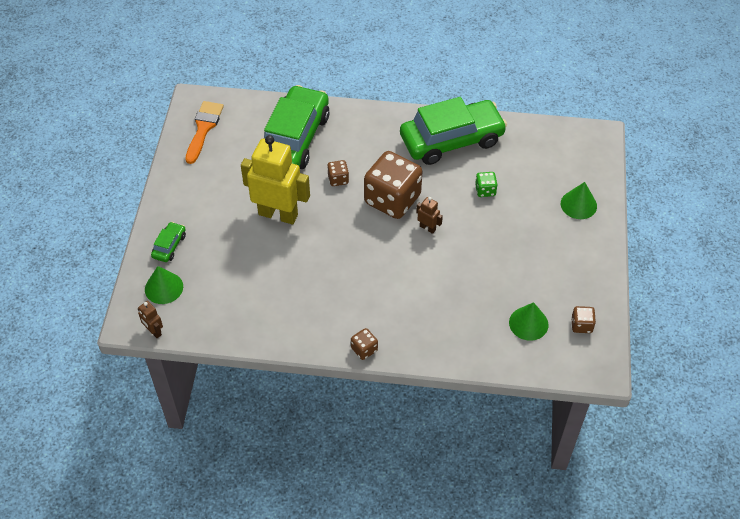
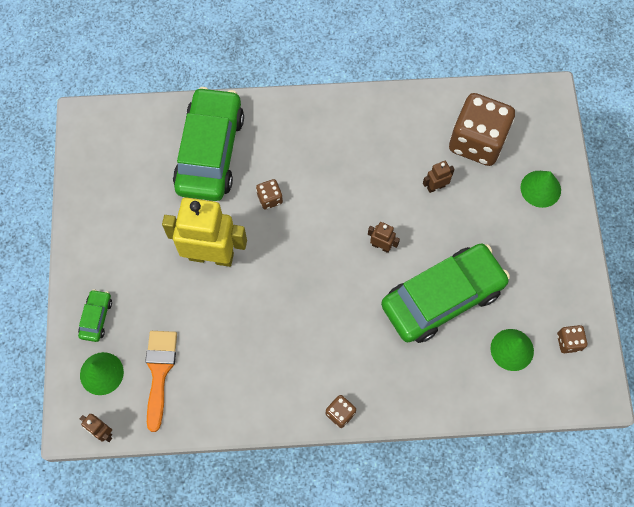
camera: 10 degrees left, 15 degrees up
orange brush [186,101,224,164] -> orange brush moved to [145,331,177,432]
brown dice [364,151,422,219] -> brown dice moved to [449,93,515,166]
green car [400,97,507,165] -> green car moved to [381,243,510,343]
green dice [475,172,498,197] -> brown robot [423,161,455,193]

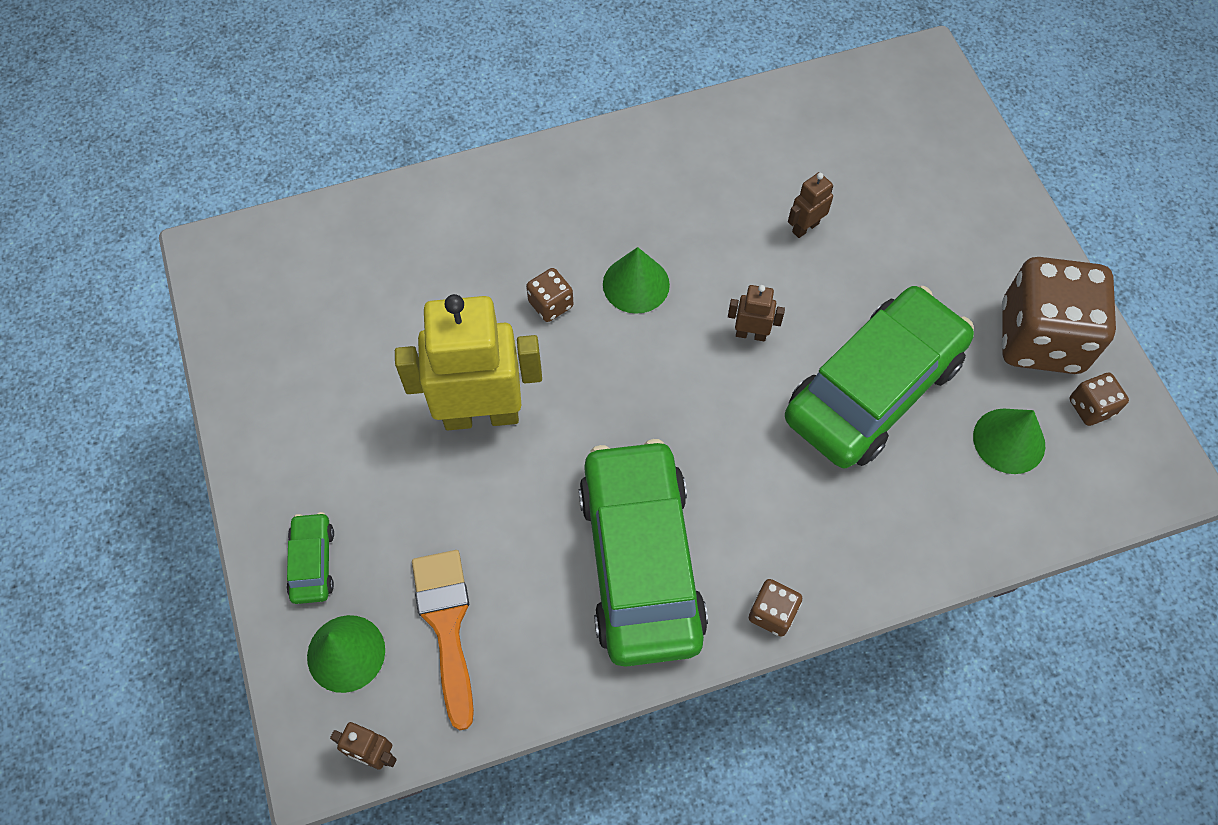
camera: 15 degrees left, 5 degrees down
green car [173,87,244,201] -> green car moved to [579,439,708,667]
brown dice [449,93,515,166] -> brown dice moved to [1002,257,1116,374]
green cone [520,171,561,208] -> green cone moved to [603,247,670,314]

